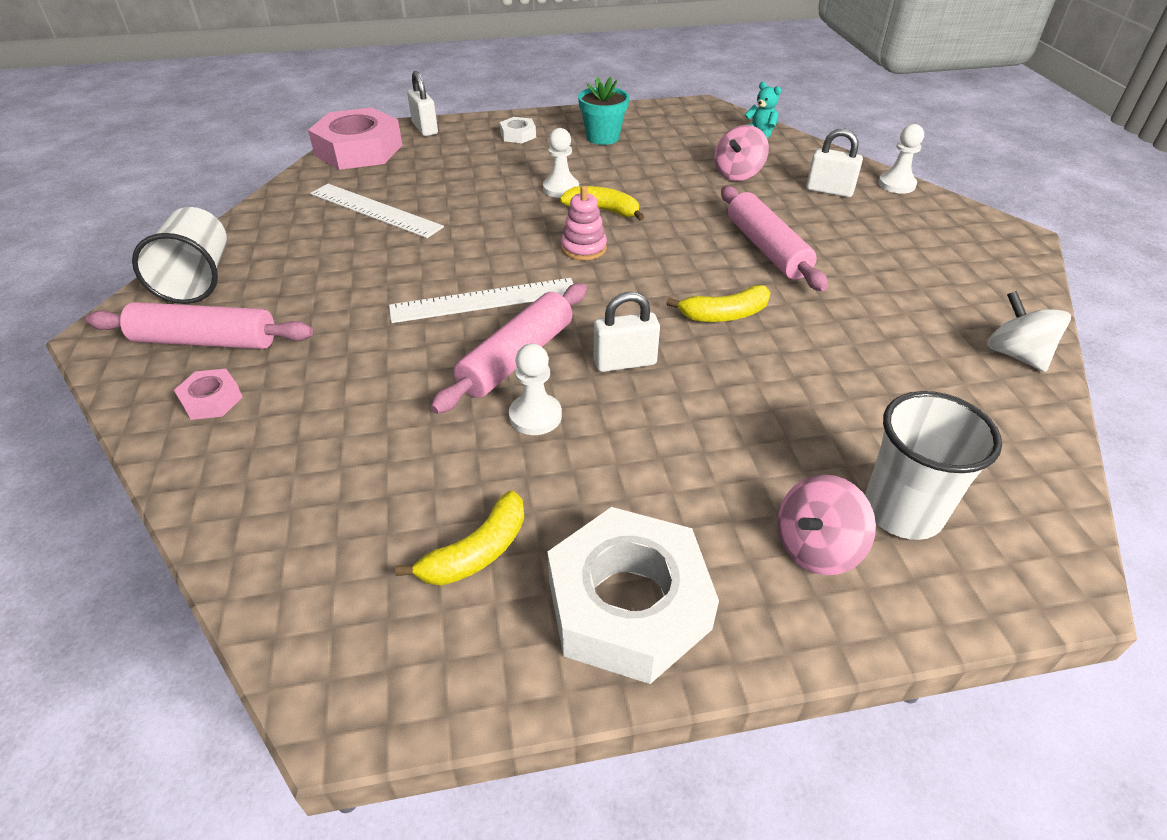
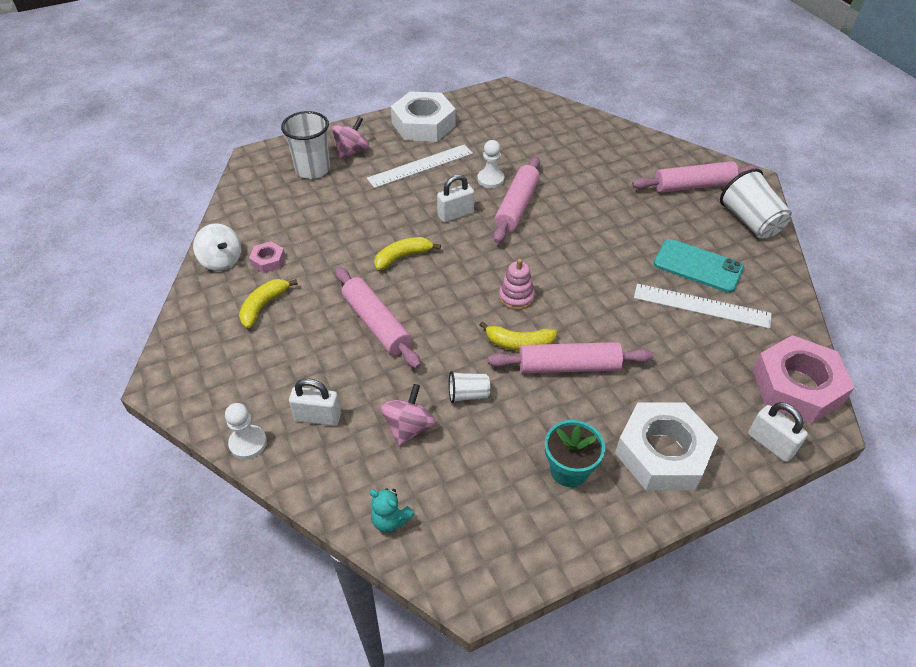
camera: 165 degrees right, 5 degrees up
pink nut [174,369,243,420] -> pink nut moved to [249,241,285,273]
white ruler [389,278,573,323] -> white ruler moved to [367,144,473,188]
yellow banana [395,491,524,585] -> yellow banana moved to [239,279,298,328]
white nut [500,117,536,143] -> white nut [615,402,718,490], size x2.22
white pawn [543,128,579,198] -> pink rolling pin [488,342,654,374]
none -> white cup [449,371,490,403]
none -> turquoise phone [653,239,744,293]

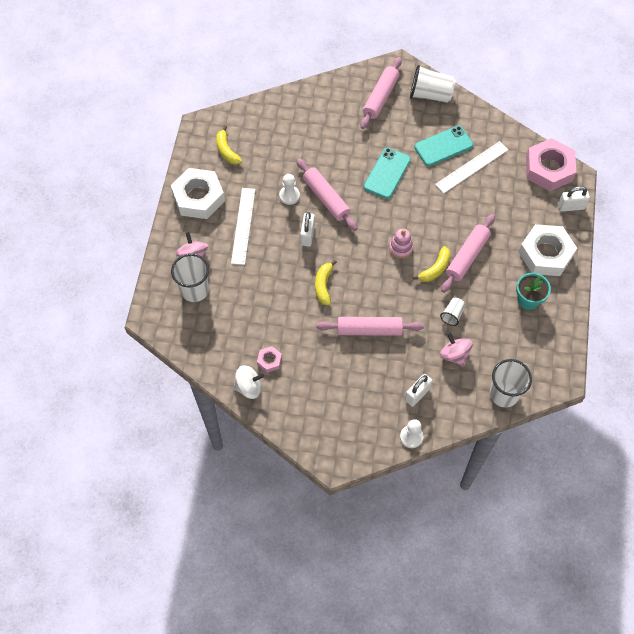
camera: 55 degrees left, 15 degrees up
yellow banana [239,279,298,328] -> yellow banana moved to [216,126,242,165]
turquoise teddy bear [370,488,415,533] -> white cup [490,359,532,408]
none -> turquoise phone [364,148,411,199]

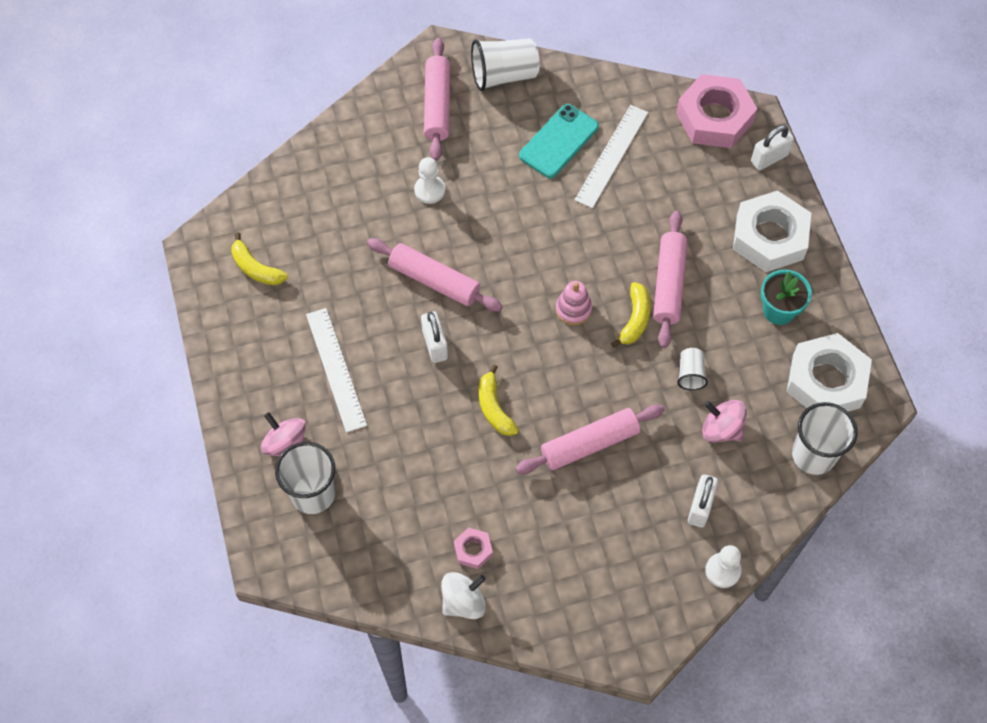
camera: 25 degrees left, 0 degrees up
white nut [171,168,225,219] -> white nut moved to [787,333,872,412]
white pawn [279,174,300,205] -> white pawn moved to [414,157,445,204]
turquoise phone [364,148,411,199] -> none

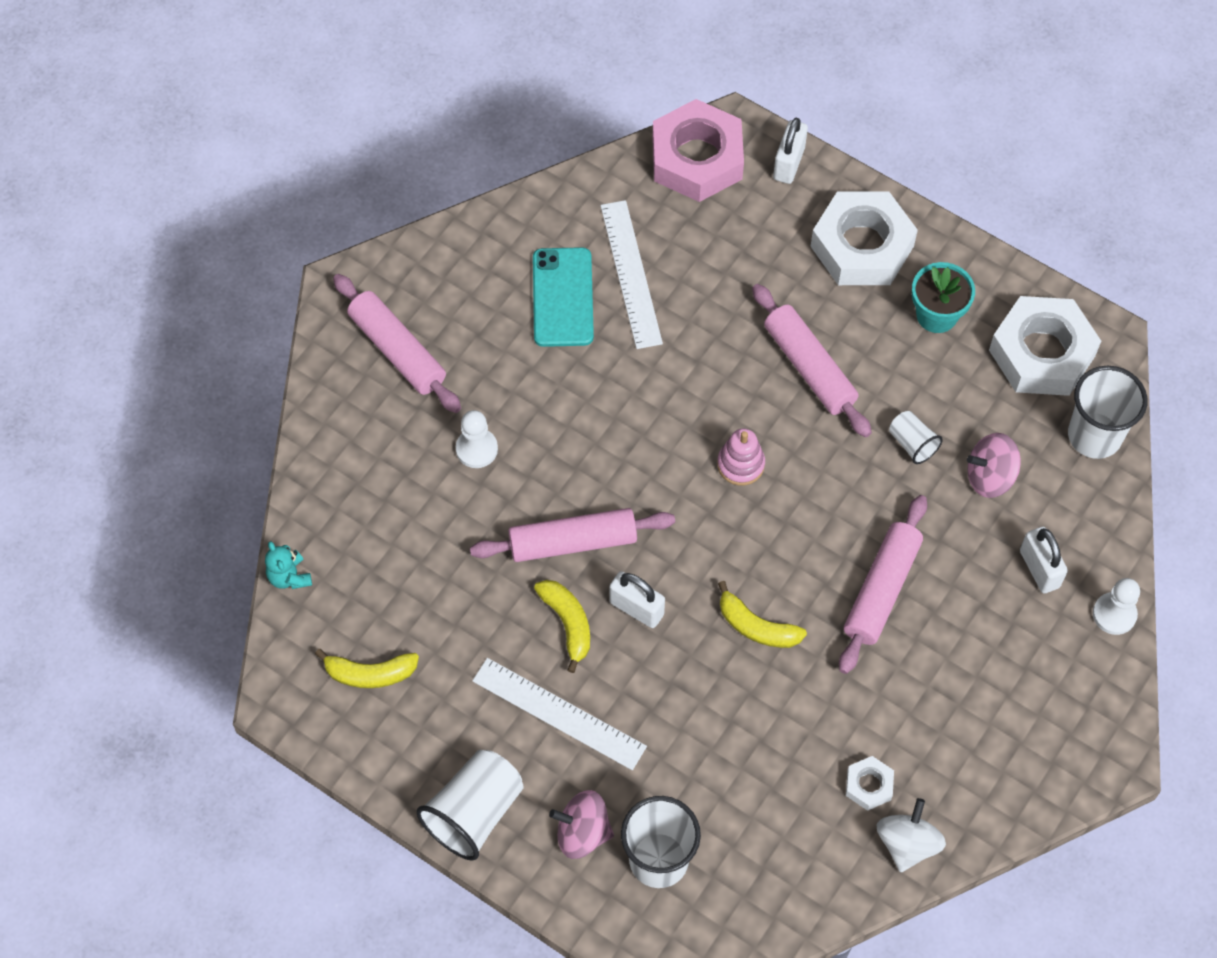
camera: 40 degrees left, 0 degrees up
pink nut [454,528,493,569] -> white nut [846,756,894,811]
white cup [471,38,540,91] -> white cup moved to [417,750,524,861]
yellow banana [611,282,651,348] -> yellow banana moved to [534,580,590,673]
none -> turquoise teddy bear [265,541,312,589]

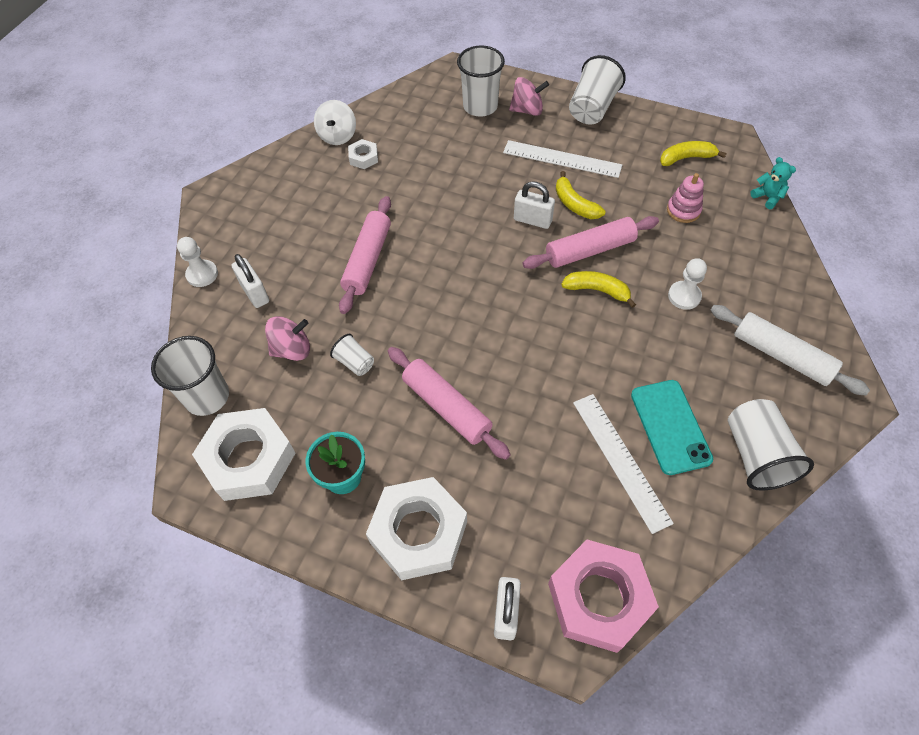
camera: 170 degrees right, 5 degrees down
pink rolling pin [333,274,461,413] -> white rolling pin [711,305,870,396]
pink stacking toy [717,429,765,486] -> pink stacking toy moved to [667,173,704,223]
yellow banana [718,581,807,648] -> yellow banana moved to [561,271,636,308]
none -> white cup [728,399,814,491]

